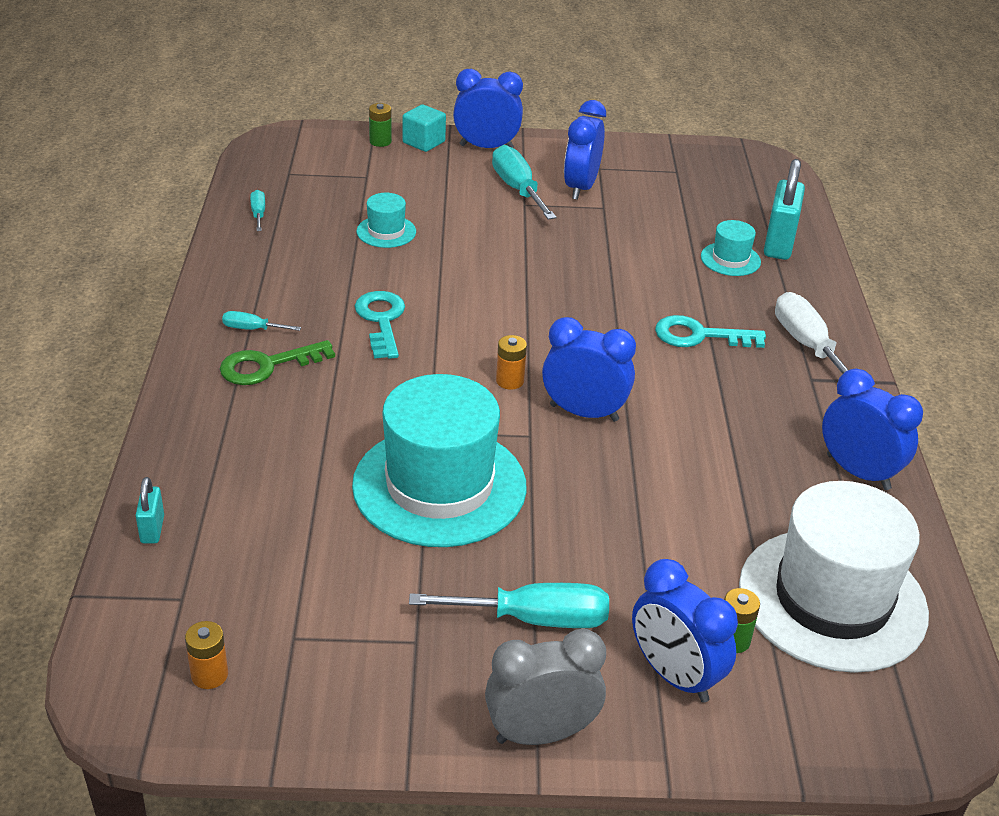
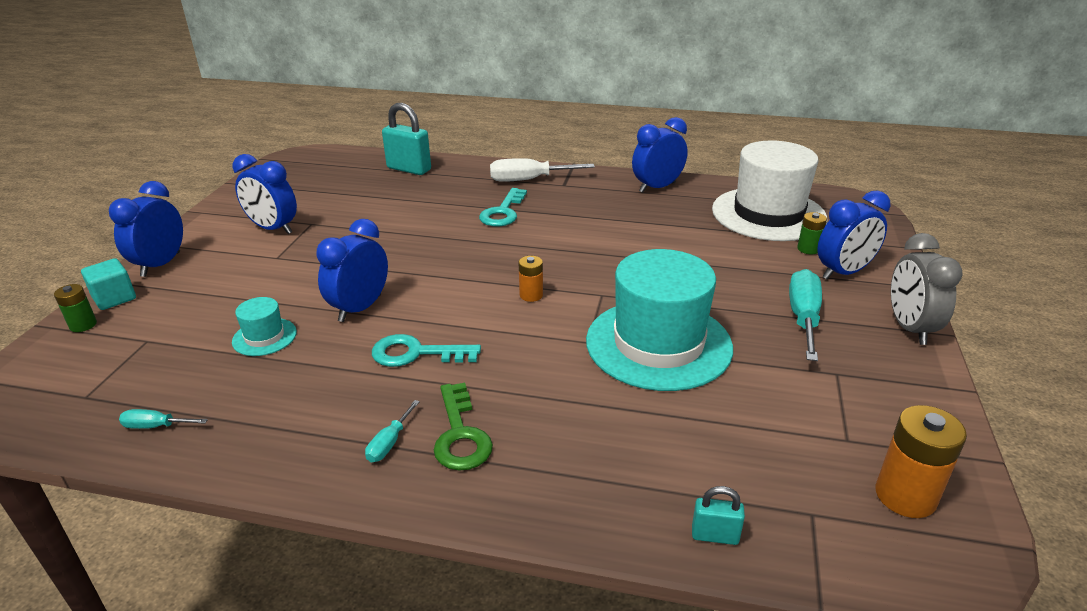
camera: 75 degrees left, 5 degrees down
orange battery [185,621,228,689] -> orange battery [875,405,967,518], size x1.73
turquoise screwdriver [492,145,557,220] -> none
blue clock [542,317,636,422] -> blue clock moved to [316,219,388,322]
turquoise hat [701,220,761,276] -> none

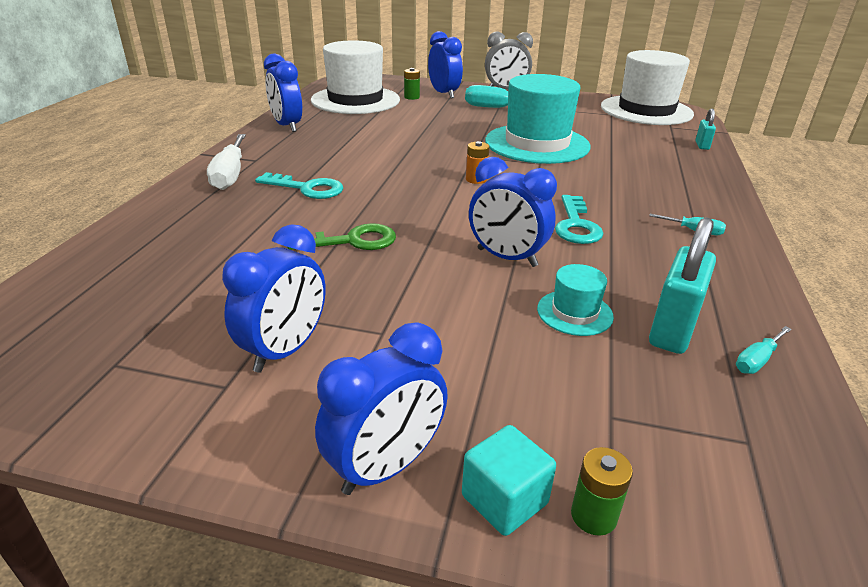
camera: 90 degrees left, 0 degrees up
blue clock [109,181,183,277] -> blue clock turned 60 degrees counterclockwise [315,323,448,495]
turquoise screwdriver [119,409,208,429] -> turquoise screwdriver turned 45 degrees clockwise [736,326,791,374]
turquoise padlock [382,103,431,175] -> turquoise padlock moved to [649,217,716,354]
green key [434,383,493,471] -> green key moved to [287,223,396,250]
orange battery [875,405,967,518] -> white hat [601,50,694,125]

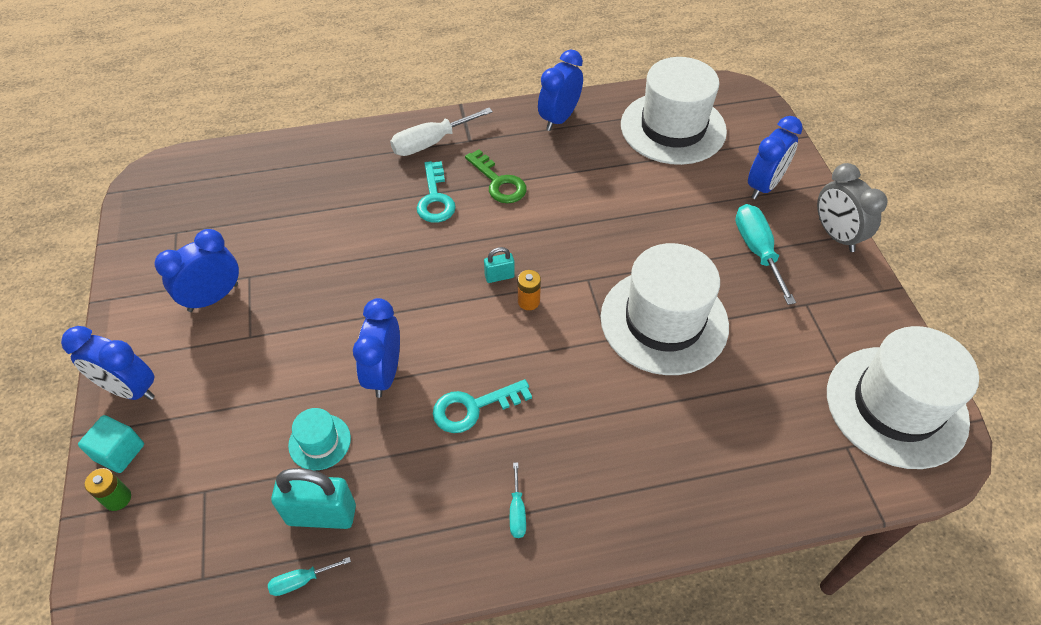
camera: 65 degrees right, 20 degrees up
blue clock [222,224,326,373] -> blue clock turned 135 degrees clockwise [155,229,239,312]
green key [287,223,396,250] -> green key moved to [465,149,527,203]
green battery [404,68,420,100] -> none
turquoise hat [485,74,590,164] -> white hat [601,243,729,375]
turquoise padlock [695,108,716,150] -> turquoise padlock moved to [484,247,515,283]
turquoise screwdriver [736,326,791,374] -> turquoise screwdriver turned 45 degrees counterclockwise [268,557,351,596]

